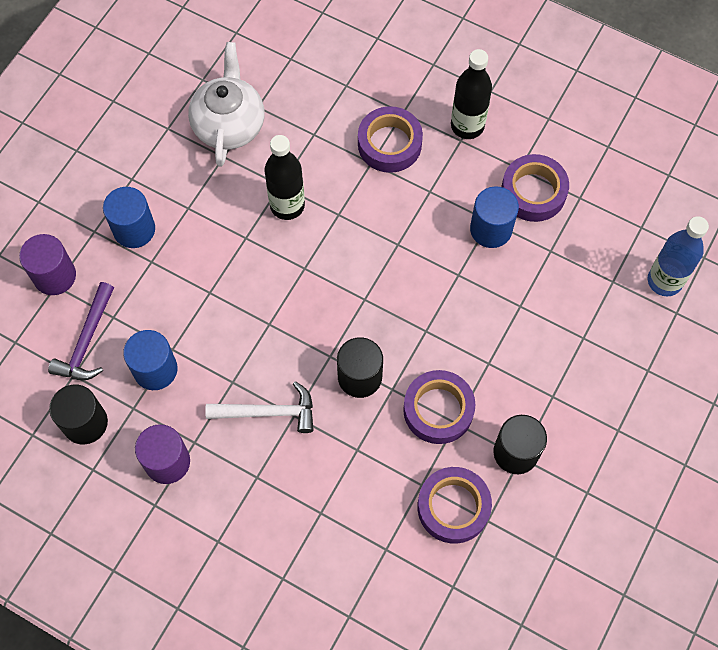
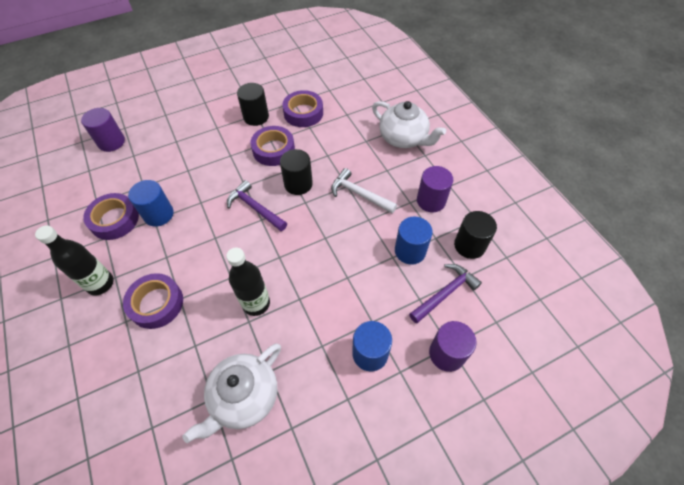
camera: 145 degrees left, 10 degrees down
blue bottle [648,216,709,296] -> purple cylinder [81,108,125,152]
none -> purple hammer [227,180,287,231]
none -> white teapot [372,101,446,148]

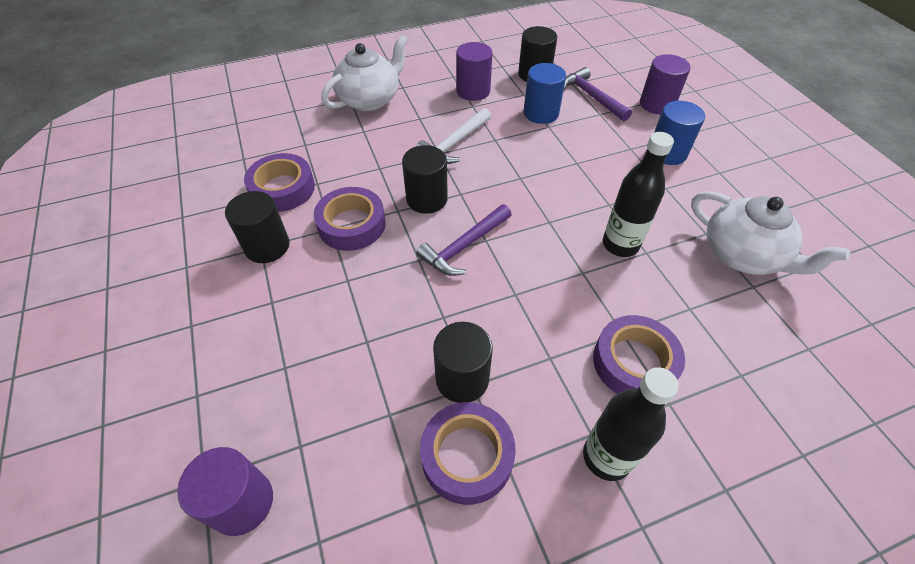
camera: 85 degrees left, 5 degrees down
blue cylinder [128,180,174,227] -> black cylinder [433,322,493,403]

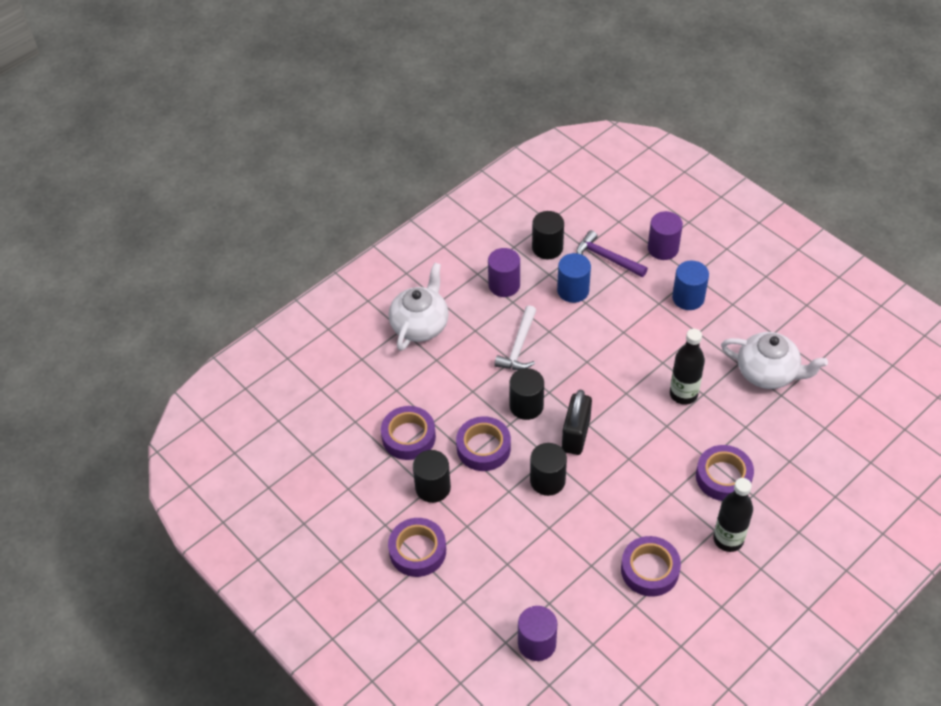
camera: 20 degrees left, 0 degrees up
purple hammer [416,204,512,276] -> black padlock [562,390,592,455]
black cylinder [433,322,493,403] -> black cylinder moved to [530,443,567,496]
none -> purple tape [388,518,446,577]

